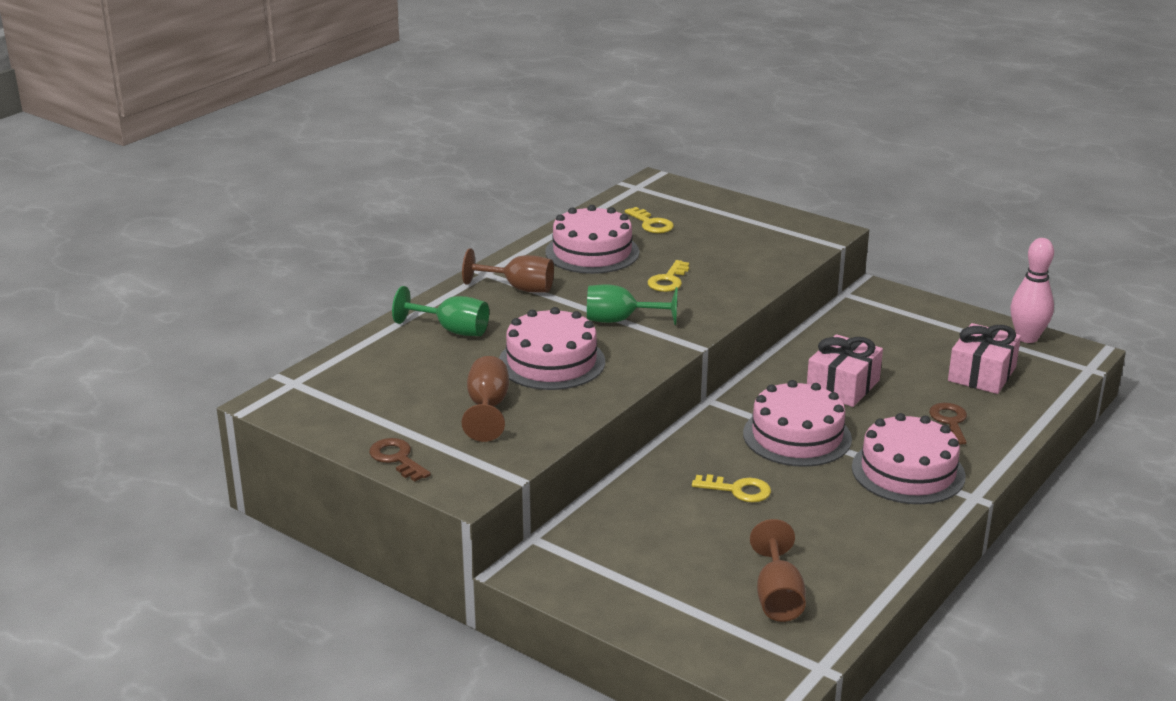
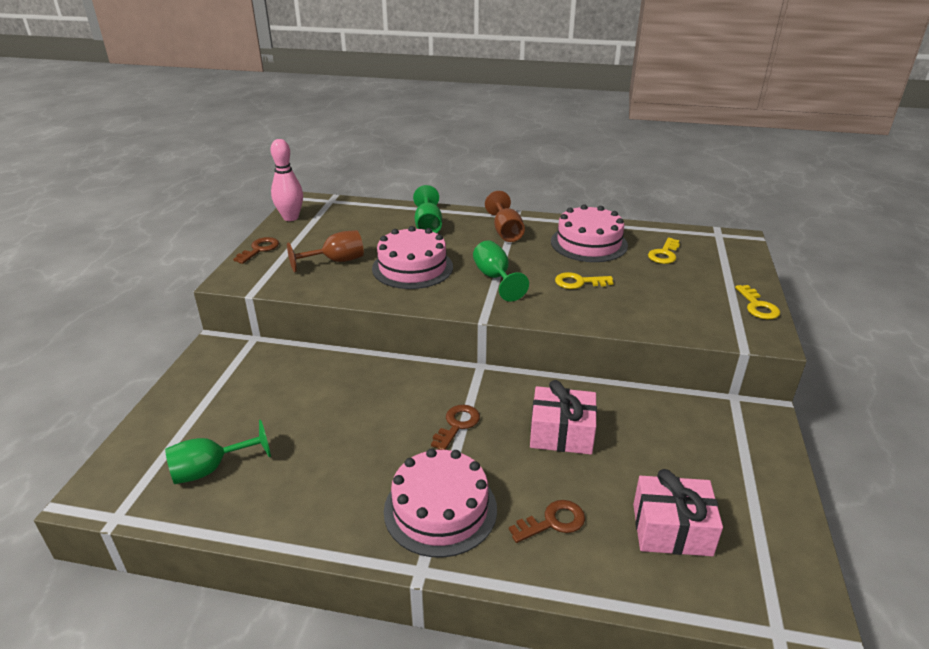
camera: 65 degrees right, 5 degrees up
yellow key [692,474,771,502] -> yellow key moved to [735,285,780,319]
pink cake [743,380,852,467] -> brown key [431,405,480,450]
brown goblet [750,519,806,622] -> green goblet [165,420,271,484]
pink bowling pin [1010,238,1054,343] -> pink bowling pin moved to [270,139,303,221]

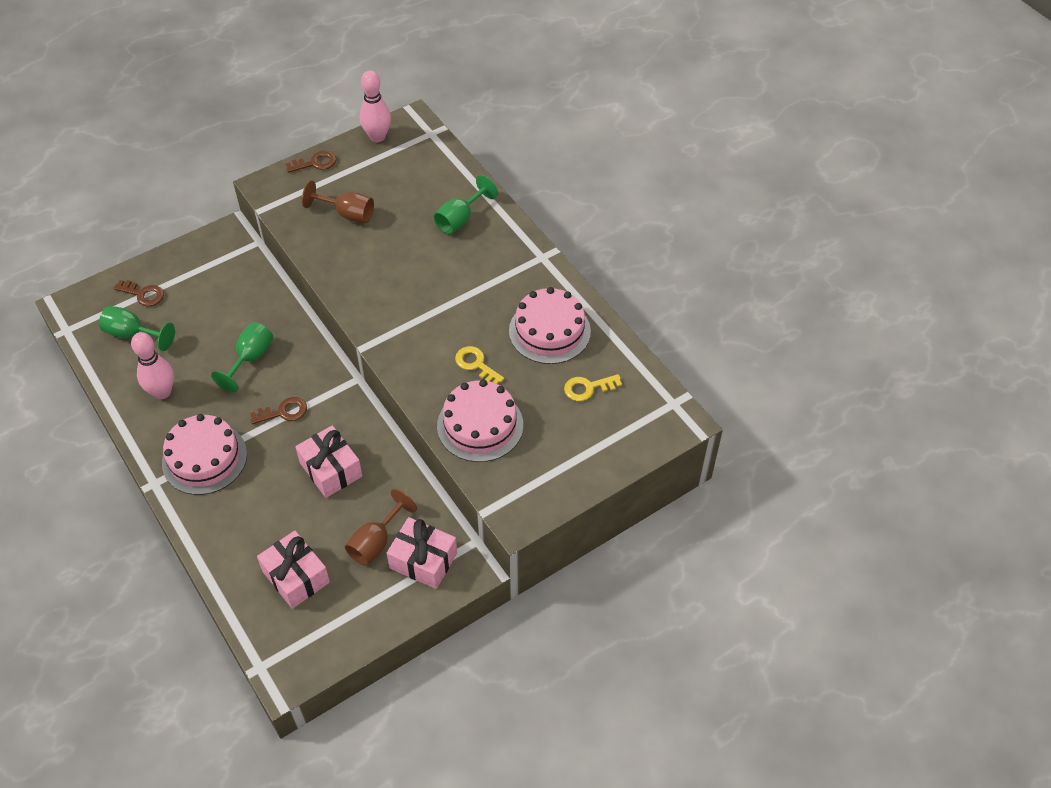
camera: 45 degrees right, 20 degrees up
pink cake [372,226,453,289] -> pink cake moved to [437,380,523,462]
green goblet [473,240,529,302] -> green goblet moved to [211,322,273,392]
brown goblet [485,191,525,242] -> brown goblet moved to [345,489,417,566]
brown key [509,500,585,543] -> brown key moved to [113,280,164,306]
yellow key [735,285,780,319] -> none
none -> pink bowling pin [131,332,174,399]
none -> pink gift [387,517,457,589]

